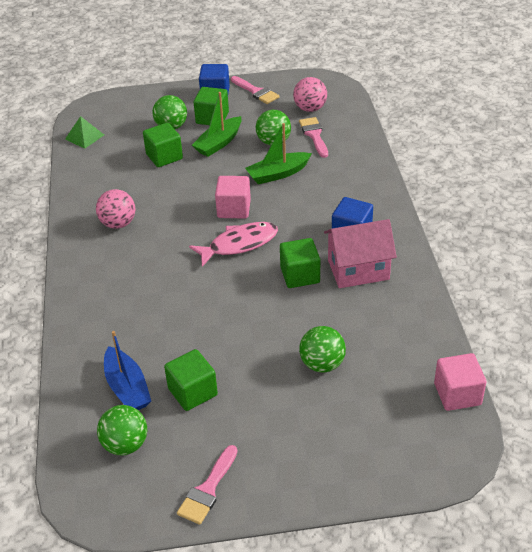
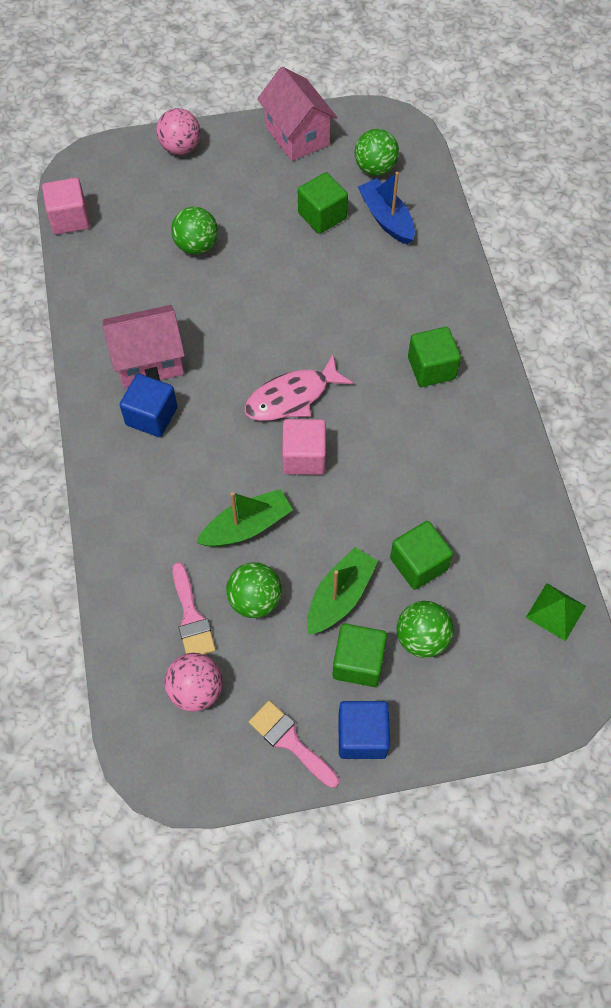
camera: 175 degrees right, 20 degrees up
pink ball [96,189,135,229] -> pink ball moved to [156,108,201,155]
pink brush [177,445,237,525] -> pink house [257,67,337,161]
green cube [280,238,320,288] -> green cube moved to [408,327,461,387]

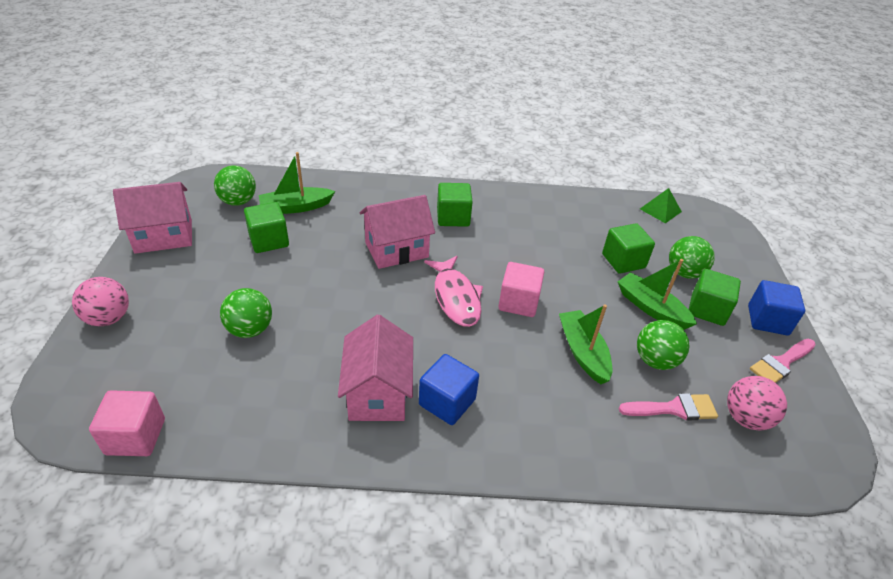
camera: 80 degrees left, 20 degrees down
blue boat [358,172,415,245] -> green boat [259,152,335,214]
none -> pink house [359,195,435,269]

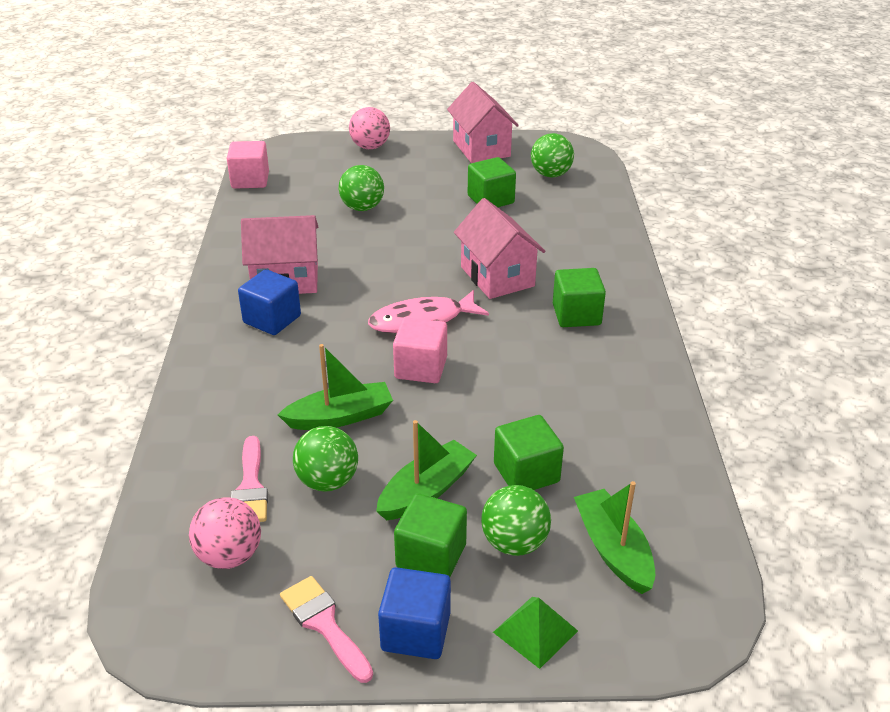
camera: 90 degrees right, 5 degrees down
green boat [259,152,335,214] -> green boat moved to [574,481,655,594]
green pyramid [640,188,682,223] -> green pyramid moved to [493,597,578,669]

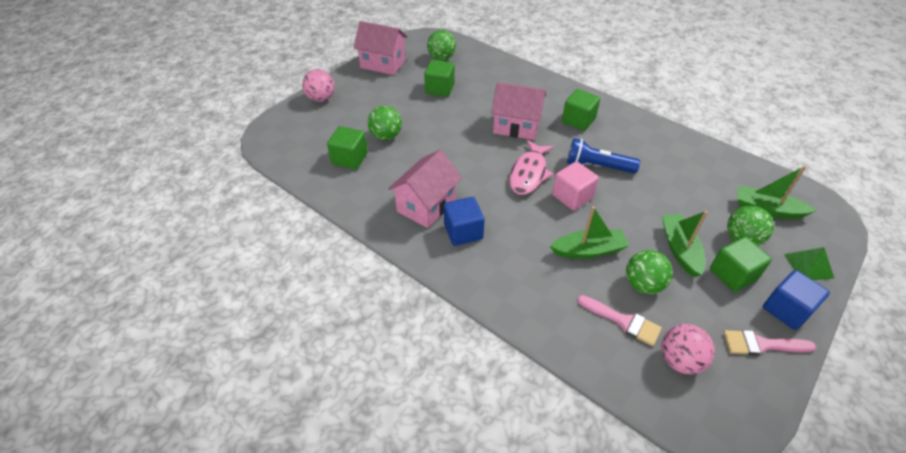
camera: 50 degrees left, 10 degrees up
pink cube [227,141,269,189] -> none
green boat [278,344,393,430] -> green boat turned 60 degrees clockwise [550,206,630,259]
green cube [494,415,564,490] -> green cube moved to [327,126,368,169]
none -> blue flashlight [567,138,640,173]

